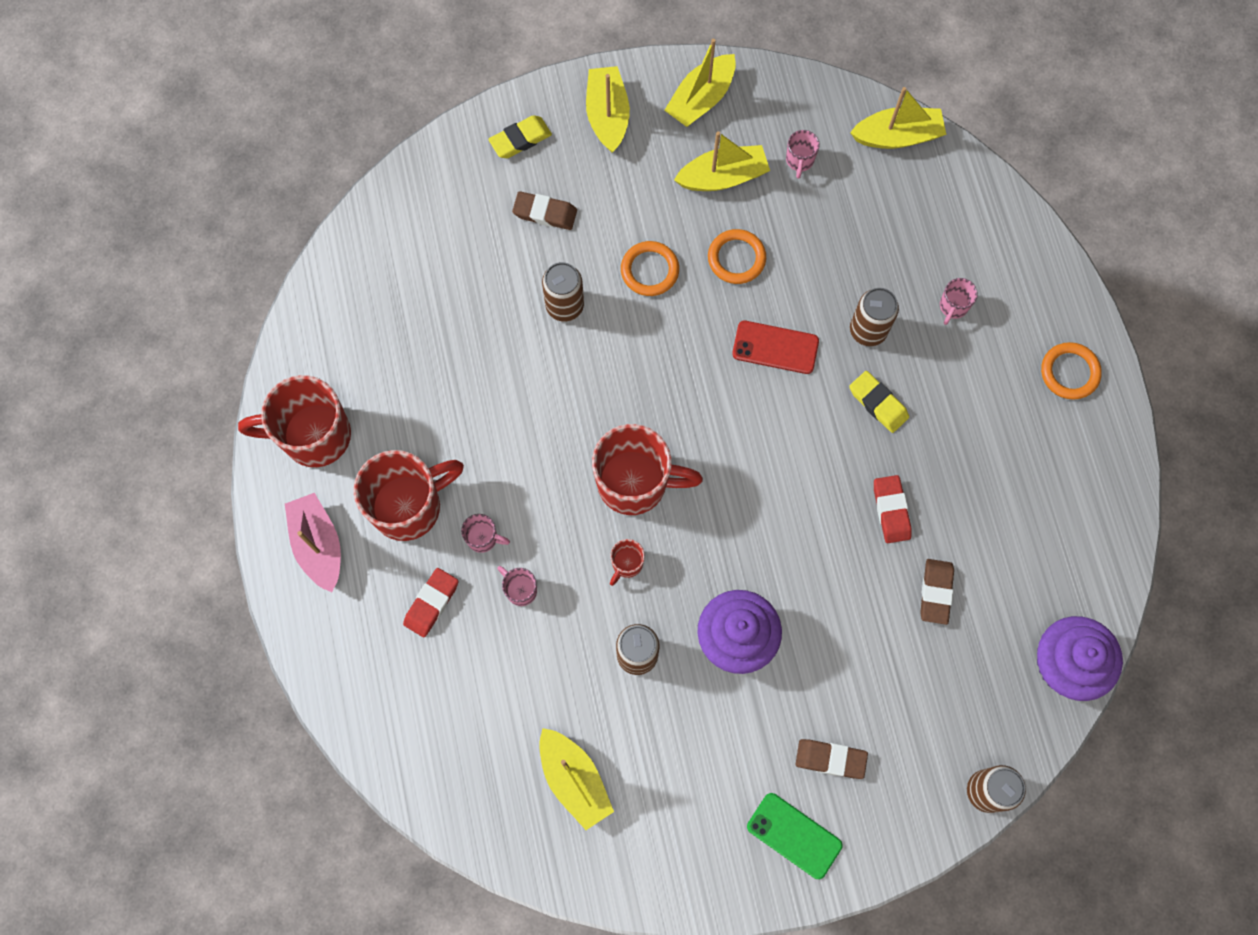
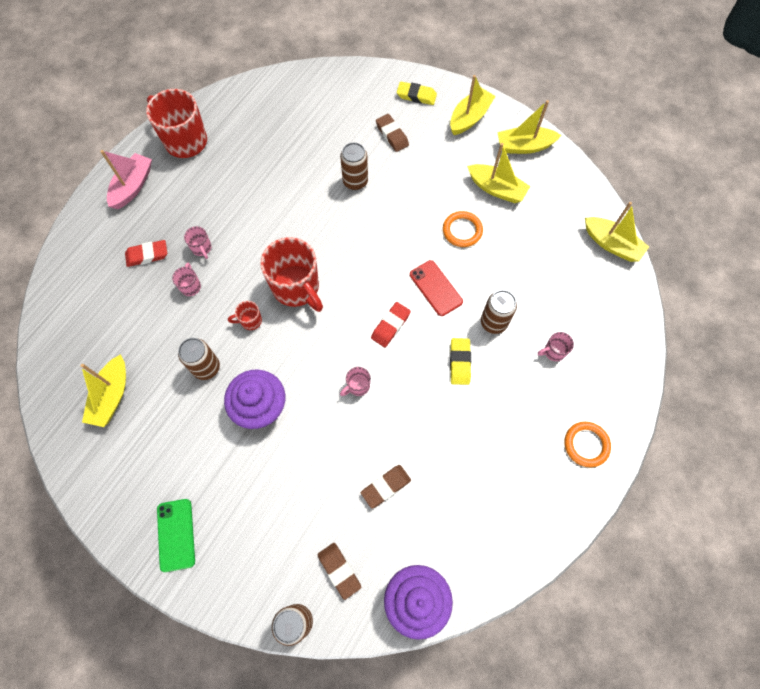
camera: 45 degrees right, 5 degrees down
red mug [353,450,464,541] -> none
orange ring [621,241,679,296] -> none
pink mug [786,130,820,179] -> pink mug moved to [340,367,371,396]
brown eraser [796,739,868,779] -> brown eraser moved to [318,543,361,600]
red eraser [874,475,912,543] -> red eraser moved to [371,302,411,347]

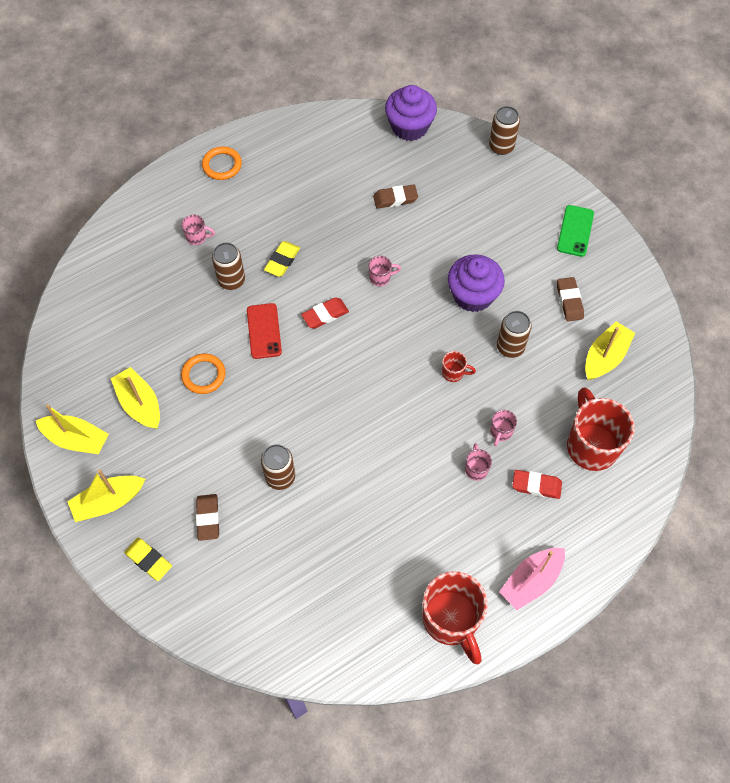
camera: 155 degrees left, 5 degrees down
red mug [260,237,323,312] -> red mug moved to [567,387,635,471]
brown eraser [318,543,361,600] -> brown eraser moved to [557,277,584,321]
yellow boat [585,202,649,262] -> none

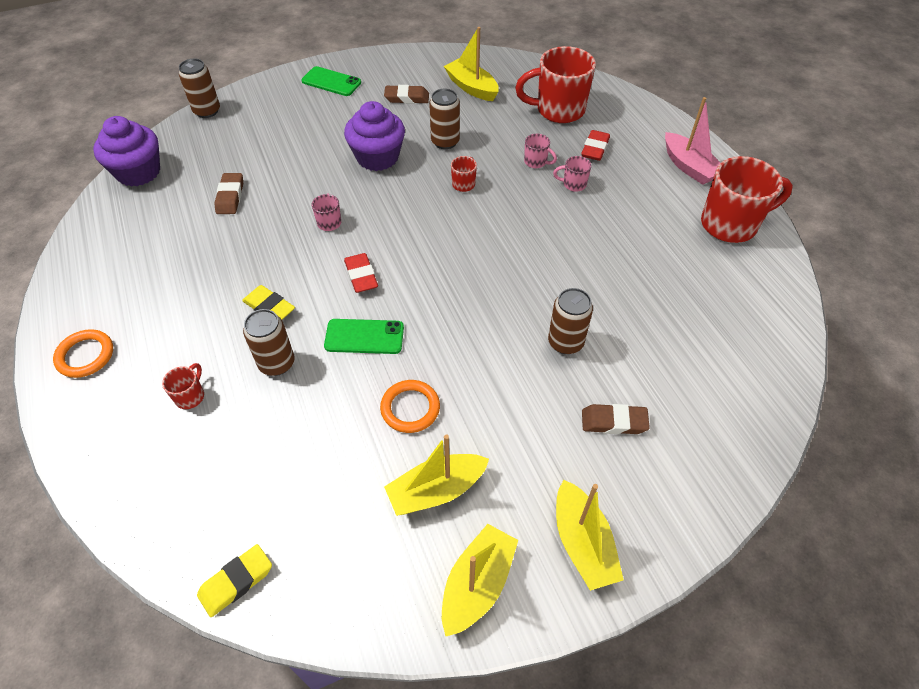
camera: 80 degrees left, 10 degrees down
yellow eraser [124,538,172,581] -> yellow eraser moved to [197,544,272,617]
pink mug [181,215,215,245] -> red mug [162,363,204,409]
red phone [247,303,282,359] -> green phone [324,319,404,354]

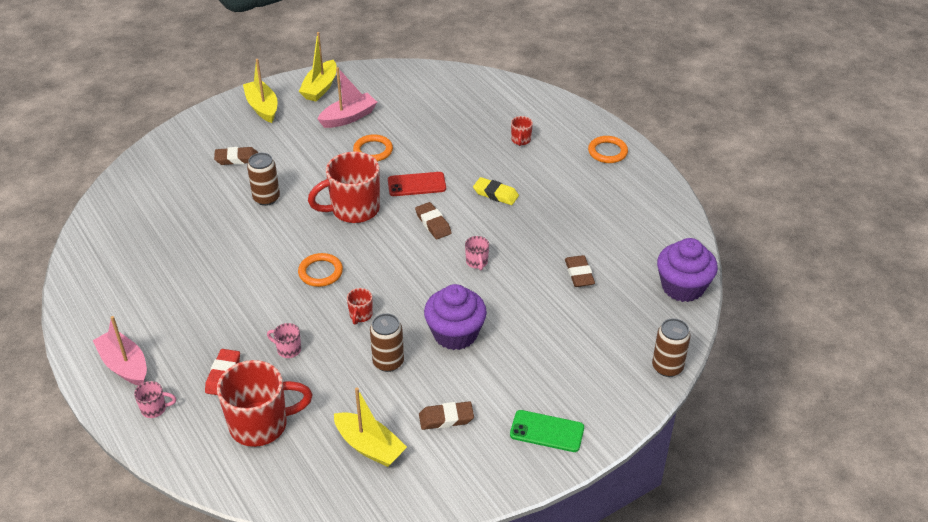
camera: 170 degrees right, 10 degrees down
yellow eraser [197,544,272,617] -> none
brown can [243,309,295,376] -> none
green phone [324,319,404,354] -> red phone [388,172,446,196]
red eraser [344,253,378,293] -> brown eraser [415,202,452,239]
yellow boat [384,434,489,516] -> pink boat [318,67,377,128]
pink mug [553,156,592,192] -> pink mug moved to [134,381,176,418]
red mug [701,156,793,243] -> red mug moved to [308,152,380,223]
none -> orange ring [298,253,343,287]

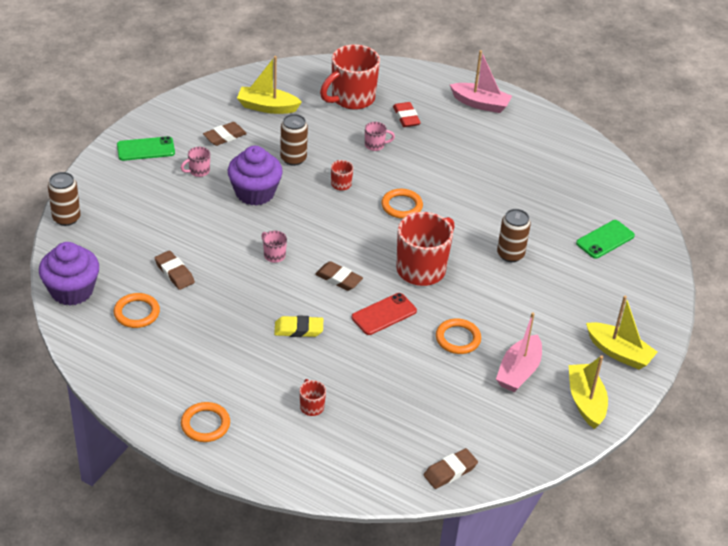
camera: 150 degrees right, 0 degrees up
pink mug [134,381,176,418] -> pink mug moved to [181,147,210,177]
brown eraser [214,147,258,165] -> brown eraser moved to [424,448,478,489]
none -> orange ring [114,293,160,328]
none -> green phone [576,220,635,259]

